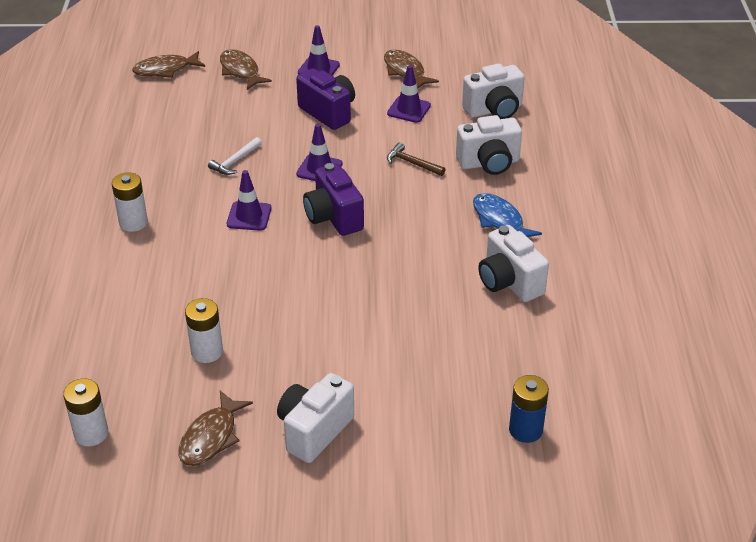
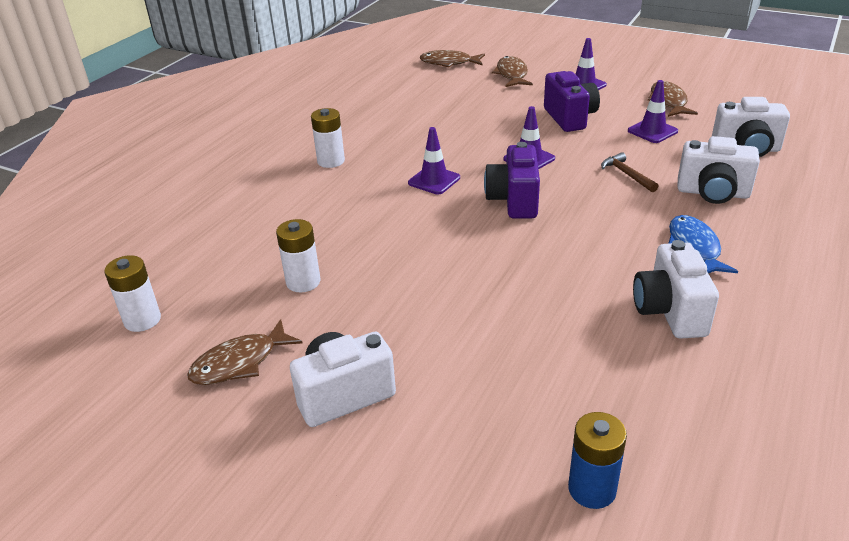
camera: 30 degrees right, 5 degrees down
white hammer [208,137,262,175] -> none

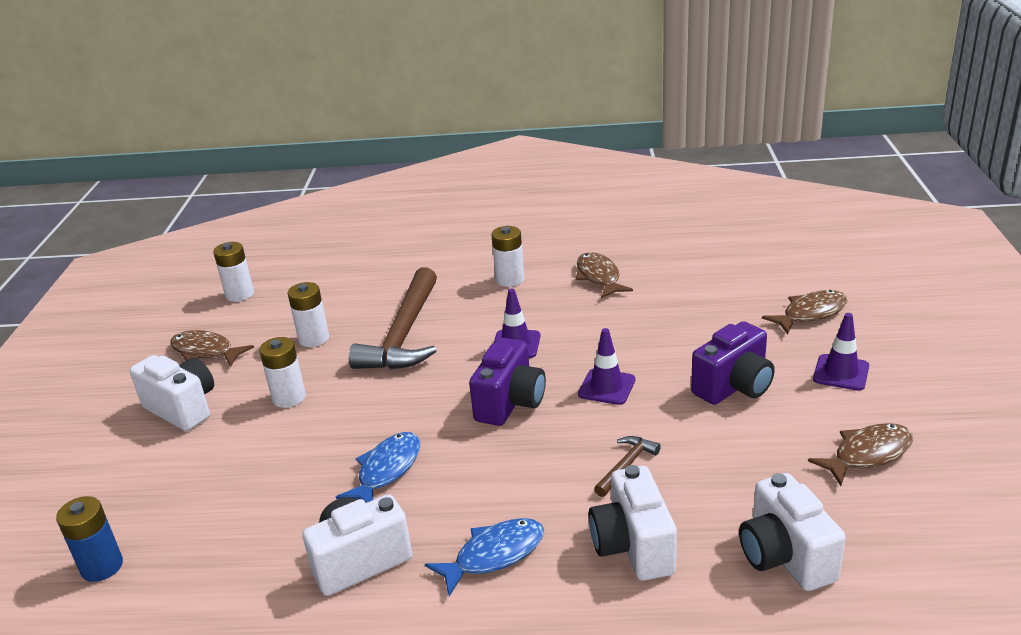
camera: 65 degrees right, 5 degrees down
brown fish [420,50,485,68] -> brown fish moved to [575,252,633,298]
purple camera [484,142,540,218] -> purple camera turned 135 degrees clockwise [469,338,546,426]
purple traffic cone [628,80,678,143] -> none
none -> white battery [259,337,306,408]
none -> blue fish [336,432,420,503]
none -> brown hammer [349,267,437,370]

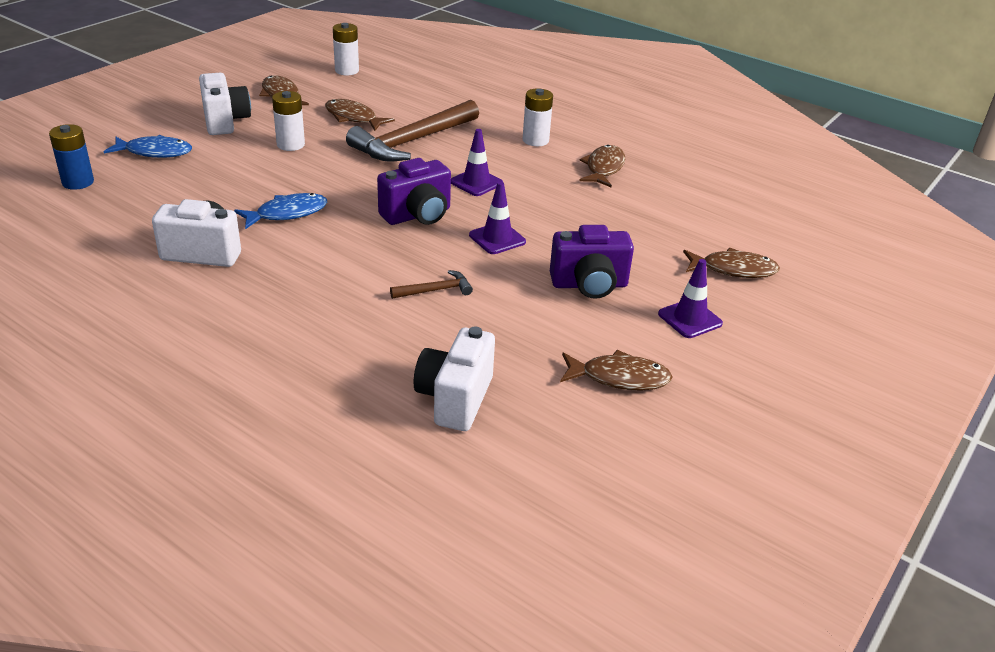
camera: 30 degrees right, 5 degrees up
white battery [287,282,329,347] -> brown fish [325,99,395,131]
blue fish [425,518,544,596] -> blue fish moved to [104,135,192,158]
white camera [589,465,677,581] -> none

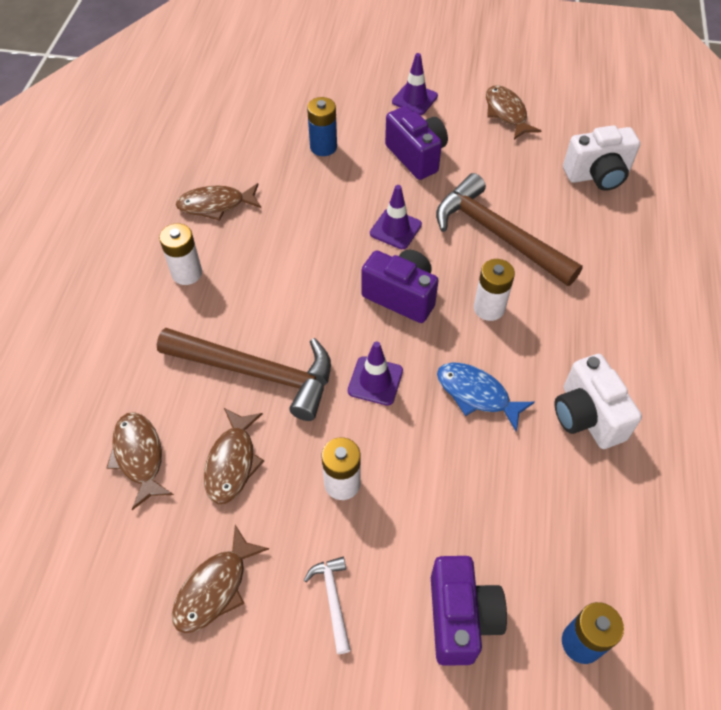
camera: 115 degrees left, 20 degrees up
blue fish [104,135,192,158] -> purple camera [431,556,507,666]
white camera [199,73,251,135] -> white hammer [304,557,351,654]
white battery [333,23,359,75] -> white battery moved to [474,259,515,321]
brown hammer [390,270,473,299] -> brown hammer [436,173,583,286], size x2.29
purple traffic cone [451,129,503,196] -> purple traffic cone moved to [348,341,403,406]
brown fish [683,248,780,278] -> brown fish moved to [106,412,174,510]
none -> blue battery [307,97,337,156]

